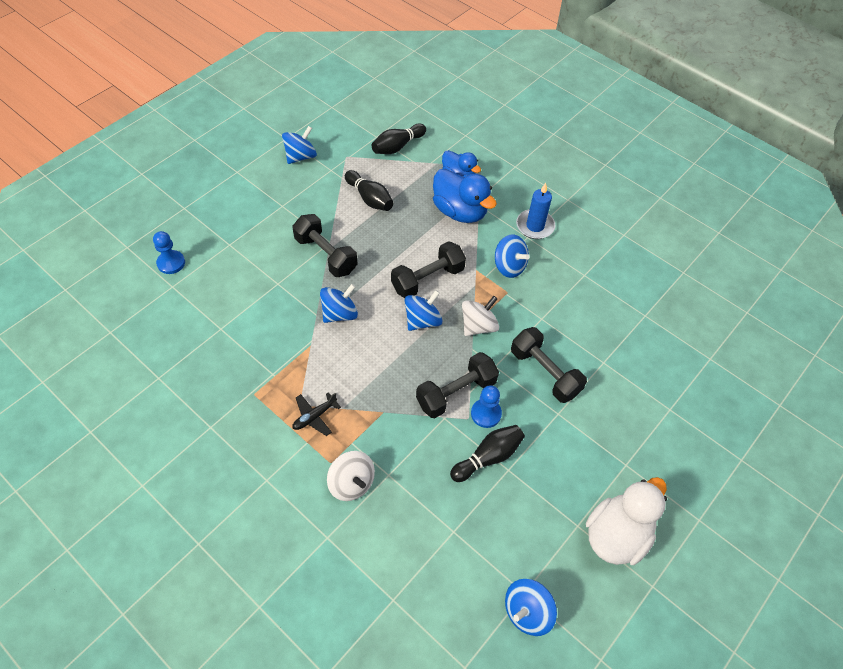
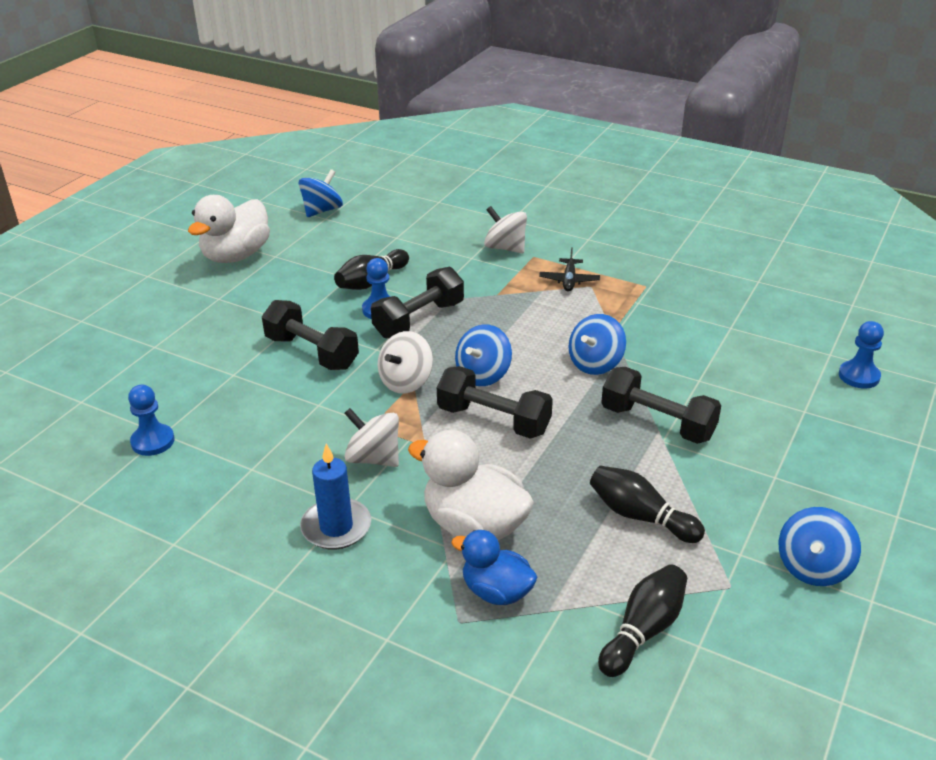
camera: 170 degrees right, 20 degrees down
black plane [292,392,341,436] -> black plane turned 150 degrees clockwise [539,247,600,292]
black dumbbell [391,241,466,298] -> black dumbbell turned 75 degrees clockwise [437,366,553,439]
blue duck [433,169,497,223] -> white duck [408,430,534,541]
blue spinning top [495,235,529,278] -> white spinning top [344,408,399,467]
none -> blue pawn [128,385,175,456]

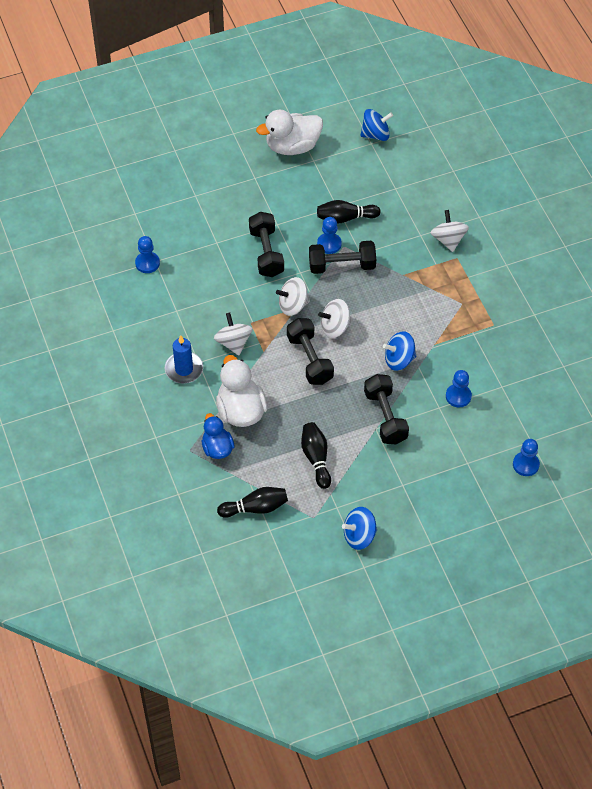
camera: 40 degrees right, 20 degrees up
blue spinning top [455,324,512,386] -> white spinning top [318,299,352,338]
black plane [539,247,600,292] -> none
none -> blue pawn [446,370,472,408]

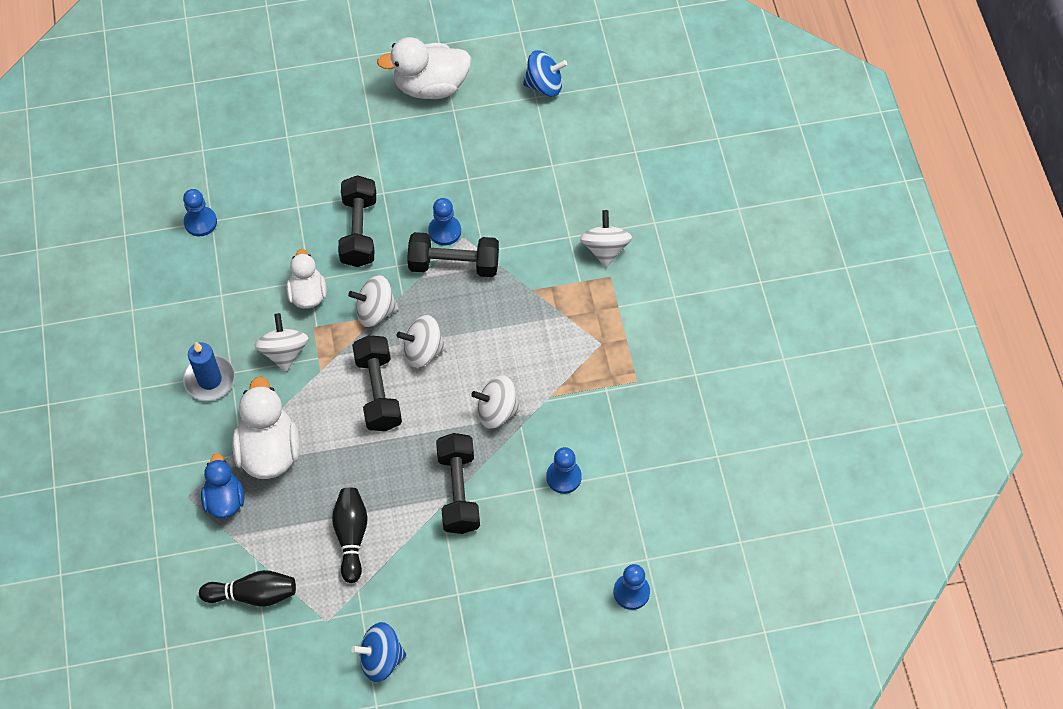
camera: 10 degrees right, 5 degrees up
black bowling pin [317,200,381,224] -> none
blue spinning top [383,331,416,371] -> white spinning top [471,375,521,429]
none -> white duck [286,249,327,309]

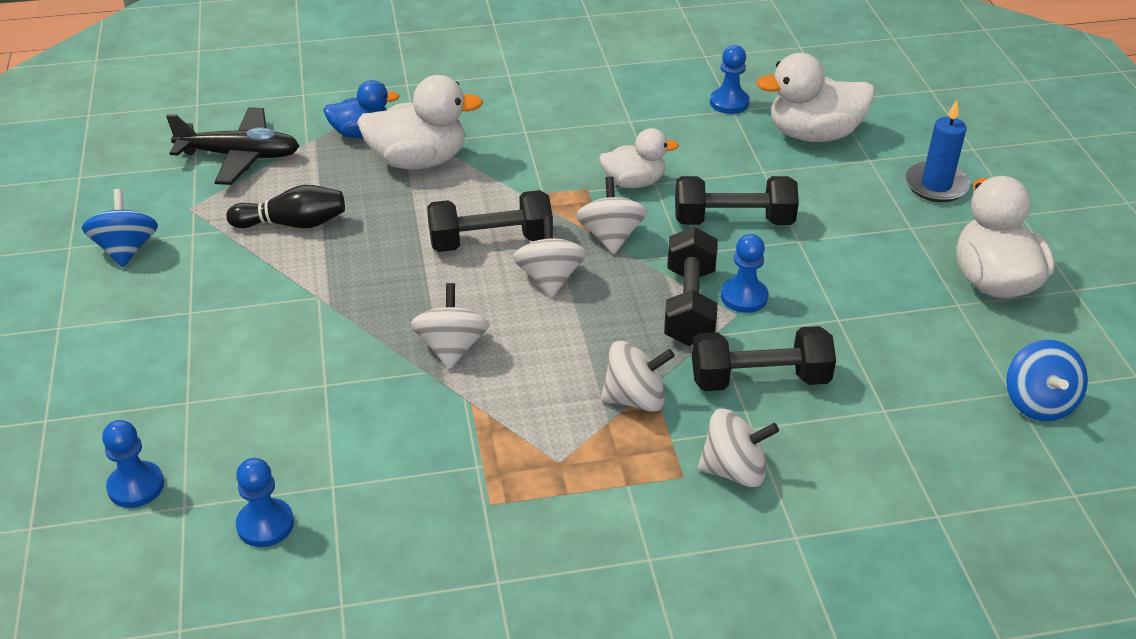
camera: 90 degrees right, 20 degrees down
blue candle [183,342,235,401] -> blue candle moved to [905,100,971,202]
black bowling pin [199,570,296,606] -> black plane [166,107,299,185]
white spinning top [254,313,309,372] -> white spinning top moved to [601,341,675,412]
black dumbbell [436,433,480,534] -> black dumbbell moved to [692,326,836,391]
blue pawn [546,447,582,494] -> blue pawn moved to [236,458,294,547]
none -> white duck [756,53,875,142]

